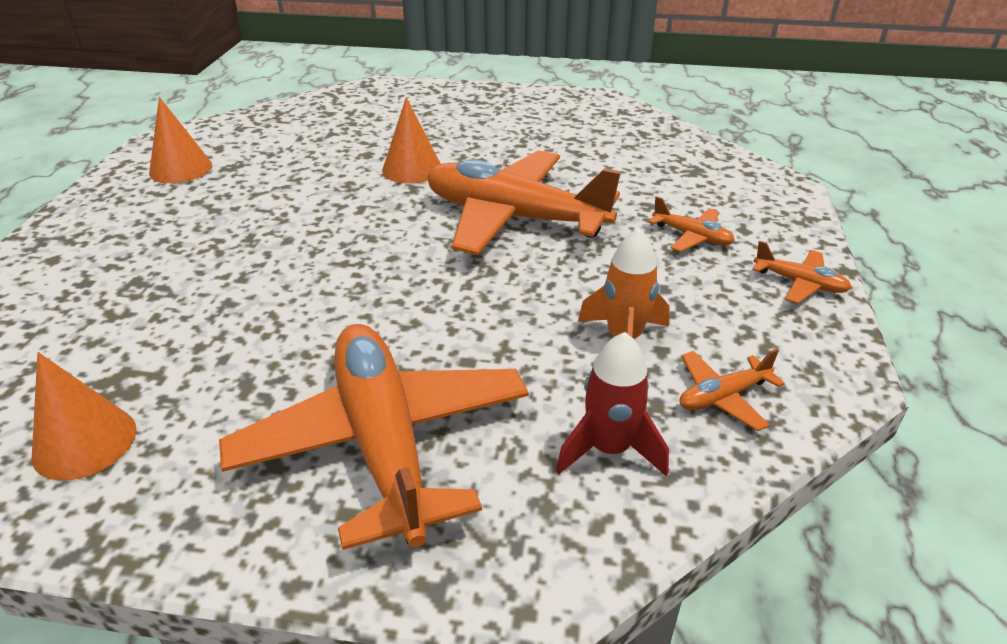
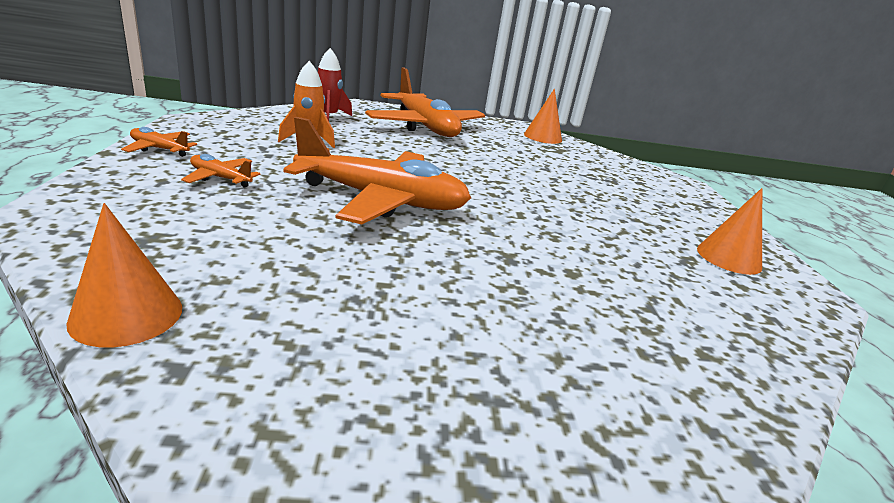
camera: 165 degrees right, 10 degrees down
orange cone [382,97,441,184] -> orange cone moved to [66,203,182,348]
orange plane [679,349,785,431] -> none

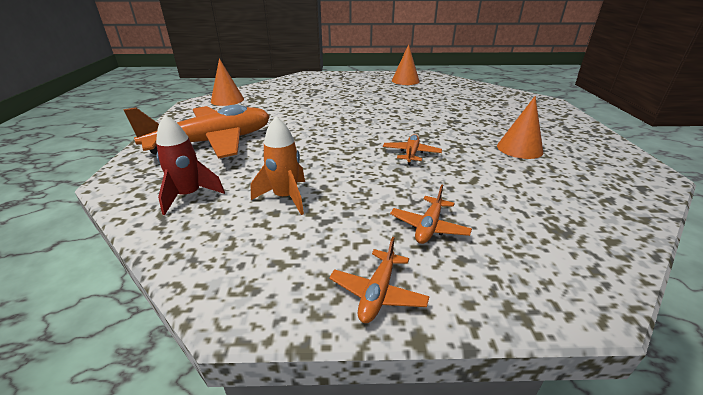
camera: 85 degrees left, 5 degrees up
orange cone [66,203,182,348] -> orange cone moved to [497,96,543,159]
orange plane [283,117,471,224] -> orange plane [383,134,442,165], size x0.42

